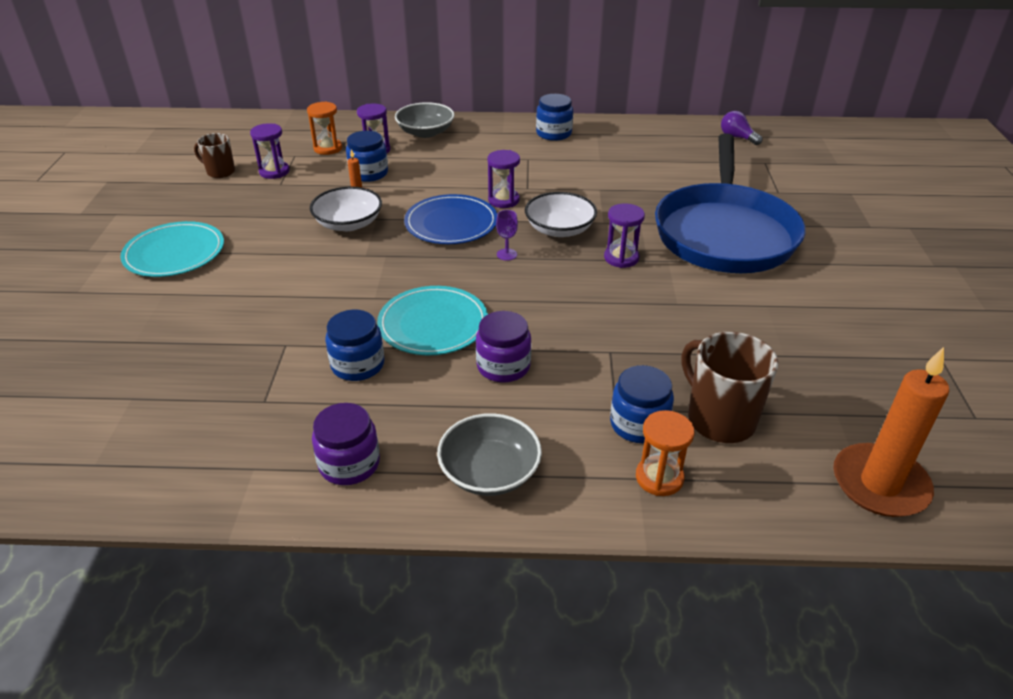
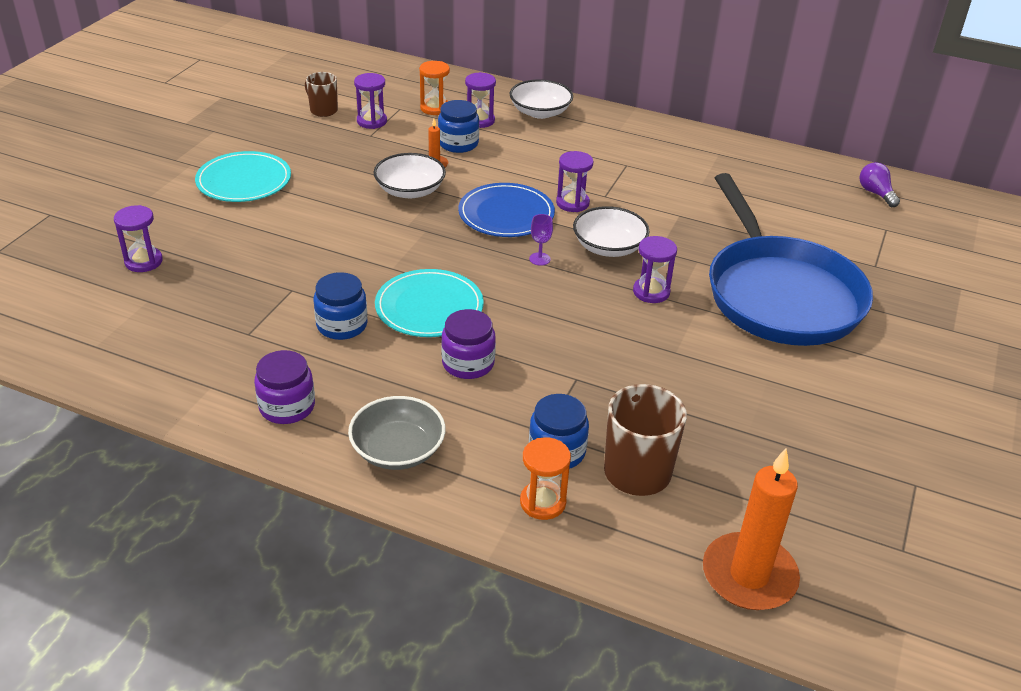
camera: 20 degrees right, 0 degrees up
grey bowl [395,102,455,138] -> white bowl [510,79,573,119]
blue jar [536,94,573,141] -> none
blue pan [655,133,806,273] -> blue pan turned 45 degrees counterclockwise [709,173,873,346]
none -> purple hourglass [114,205,163,272]

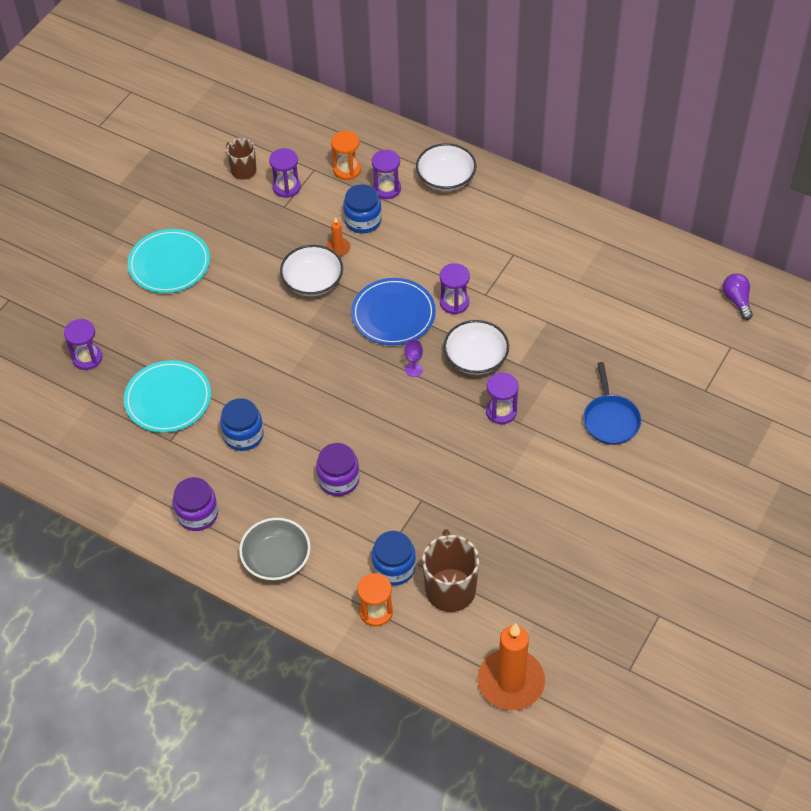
camera: 10 degrees right, 15 degrees up
turquoise plate [375,269,484,337] -> turquoise plate moved to [124,360,211,433]
blue pan [709,173,873,346] -> blue pan [583,362,641,445], size x0.43

